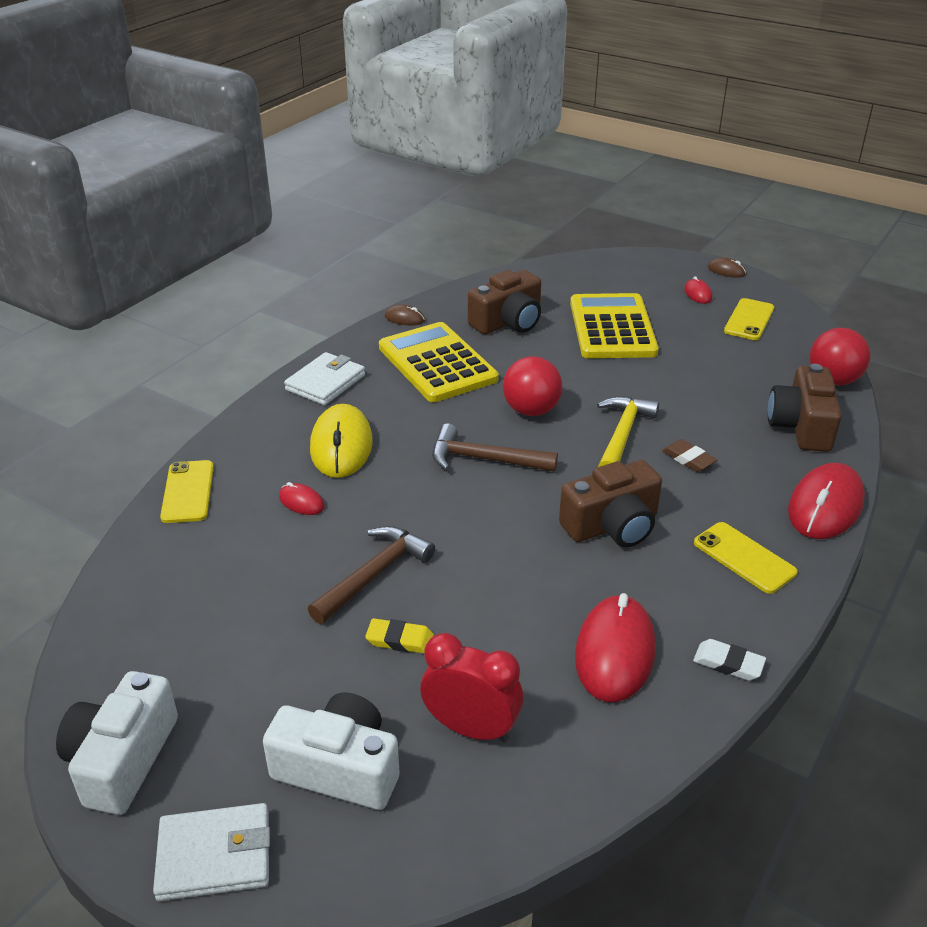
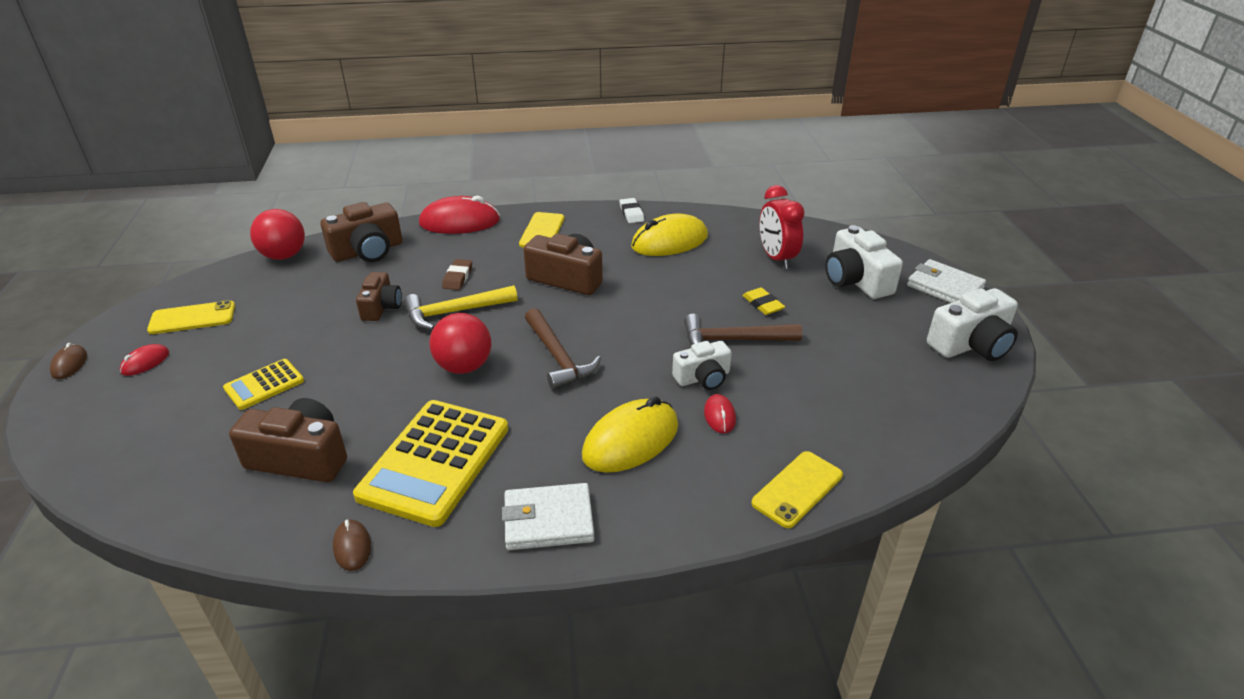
camera: 130 degrees left, 0 degrees up
yellow calculator [570,293,659,358] -> yellow calculator [223,359,304,410], size x0.51
red mouse [575,593,655,702] -> yellow mouse [631,213,708,256]
none -> brown camera [356,272,402,321]
none -> white camera [672,341,732,390]

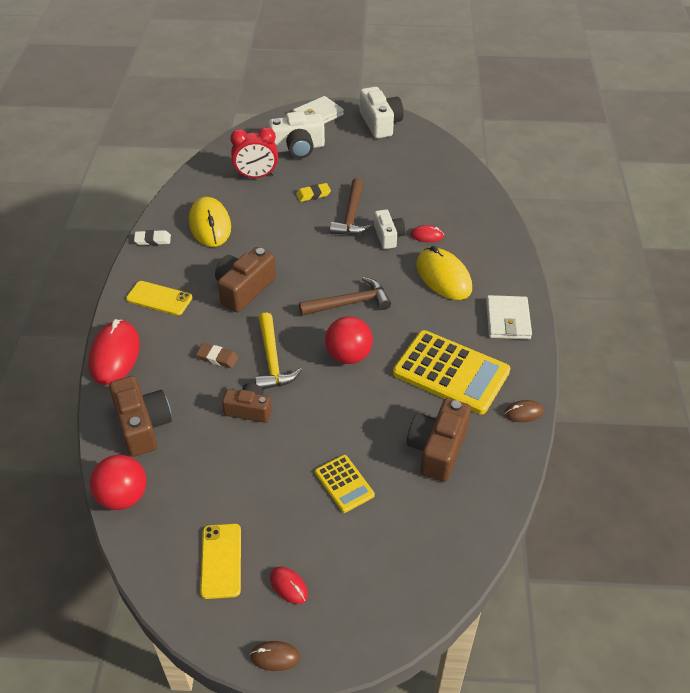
camera: 80 degrees left, 10 degrees up
yellow phone [751,451,843,528] -> none

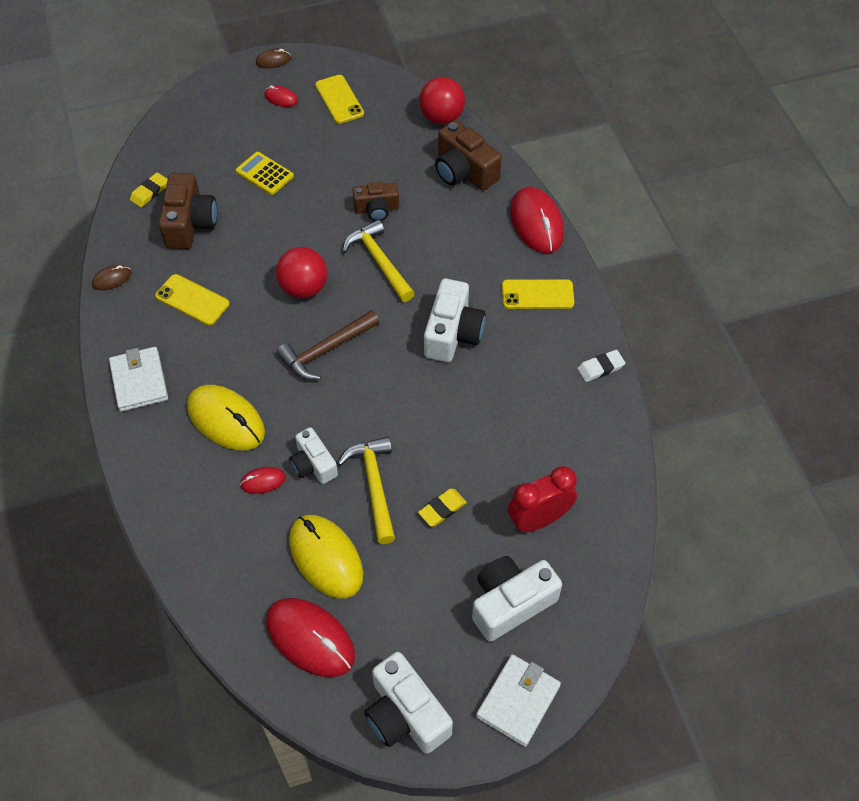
camera: 160 degrees right, 10 degrees up
yellow mouse [189,197,231,247] -> yellow mouse moved to [289,515,363,598]
brown eraser [196,343,239,368] -> none
brown camera [215,247,276,312] -> white camera [424,279,485,362]
brown hammer [330,178,372,235] -> yellow hammer [338,436,395,544]
yellow calculator [393,330,510,414] -> yellow phone [155,274,229,325]
none -> yellow eraser [130,172,168,207]
none -> red mouse [266,598,355,677]

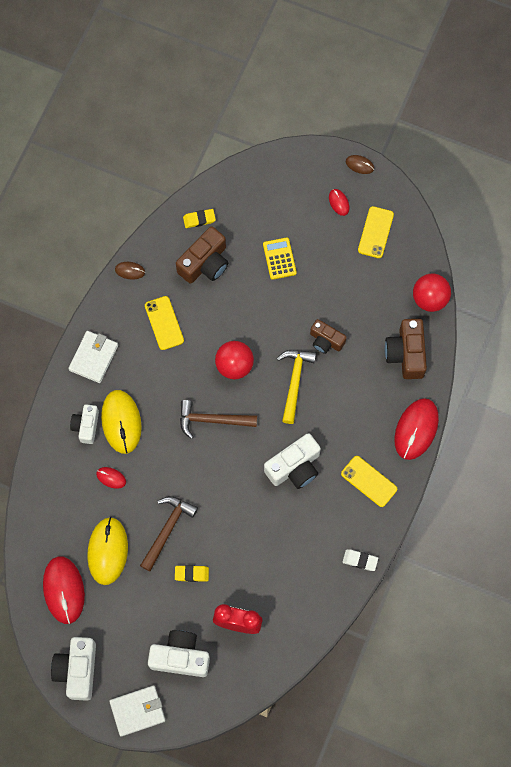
camera: 40 degrees right, 15 degrees up
white camera [289,427,338,484] -> white camera moved to [70,404,99,444]
yellow hammer [338,436,395,544] -> brown hammer [140,496,198,572]

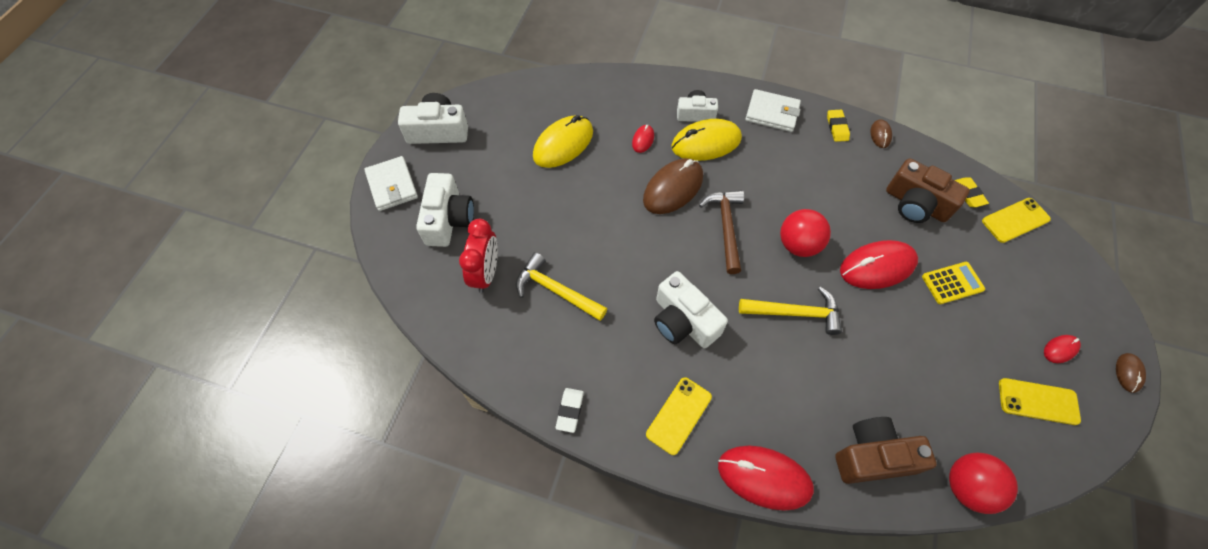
camera: 85 degrees right, 10 degrees down
red mouse [43,557,85,624] -> red mouse moved to [840,240,918,289]
yellow mouse [87,517,128,585] -> yellow mouse turned 45 degrees counterclockwise [533,115,593,168]
brown hammer [140,496,198,572] -> none
yellow phone [145,296,184,350] -> yellow phone moved to [982,198,1051,243]
yellow eraser [175,565,209,582] -> yellow eraser moved to [827,110,850,142]
brown camera [310,319,347,354] -> none
none -> yellow hammer [516,252,607,321]
none -> brown mouse [643,158,703,214]

